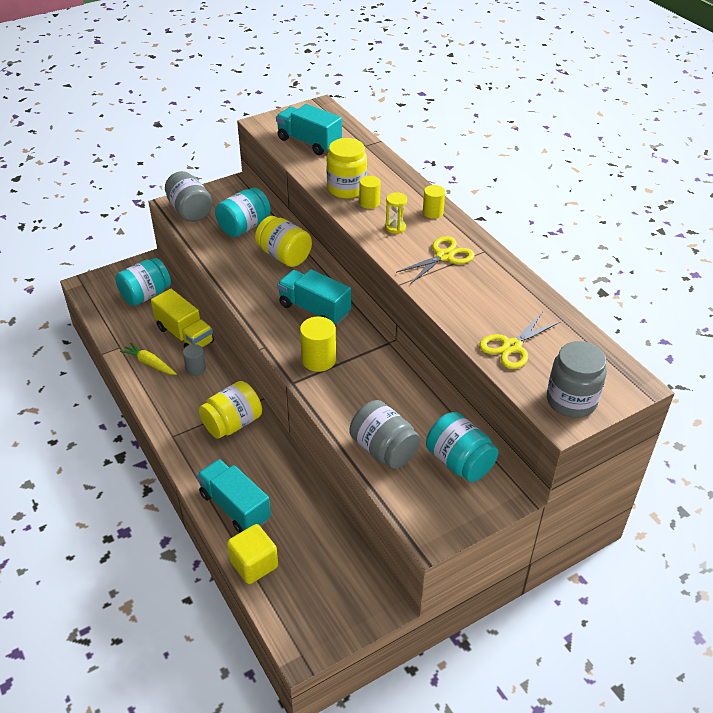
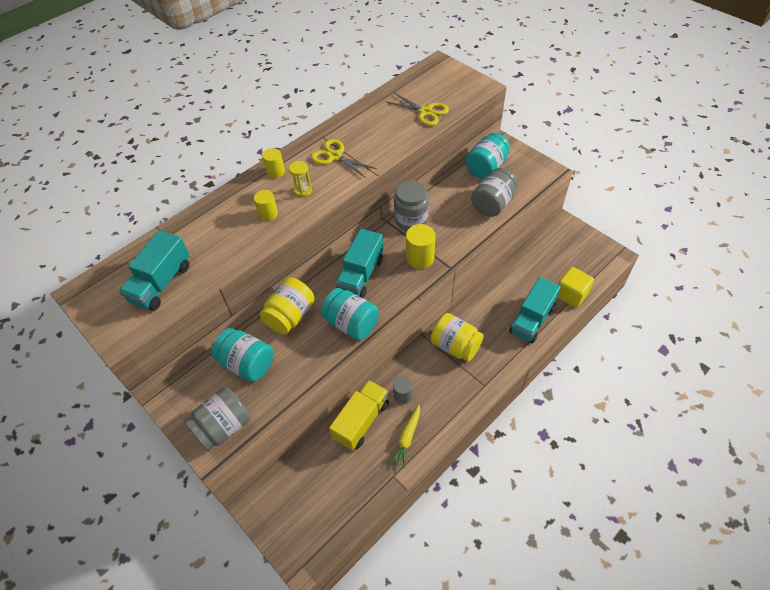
camera: 100 degrees left, 10 degrees up
turquoise jar [115,258,171,306] -> turquoise jar moved to [321,288,379,340]
yellow jar [326,138,367,199] -> none
grey jar [547,341,607,418] -> grey jar moved to [394,180,429,231]

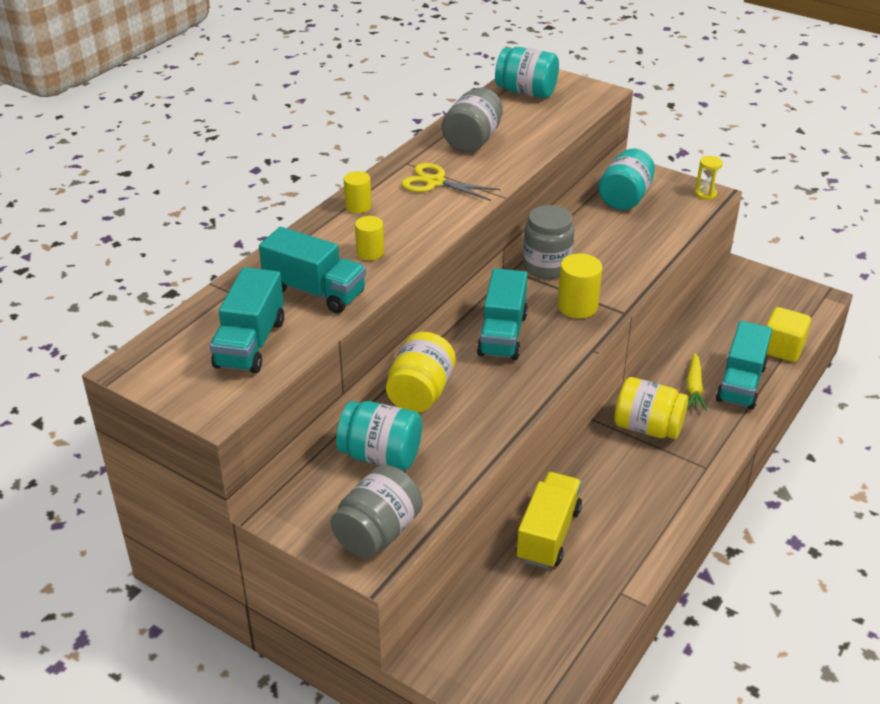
camera: 15 degrees left, 15 degrees down
yellow hourglass [289,161,312,197] -> yellow hourglass moved to [695,156,723,200]
turquoise jar [321,288,379,340] -> turquoise jar moved to [495,47,559,98]
yellow scissors [386,93,449,126] -> none
yellow carrot [390,404,420,468] -> yellow carrot moved to [686,353,707,411]
grey cylinder [393,377,413,404] -> none
grey jar [471,168,518,217] -> grey jar moved to [442,88,503,152]
none -> turquoise truck [259,227,366,313]

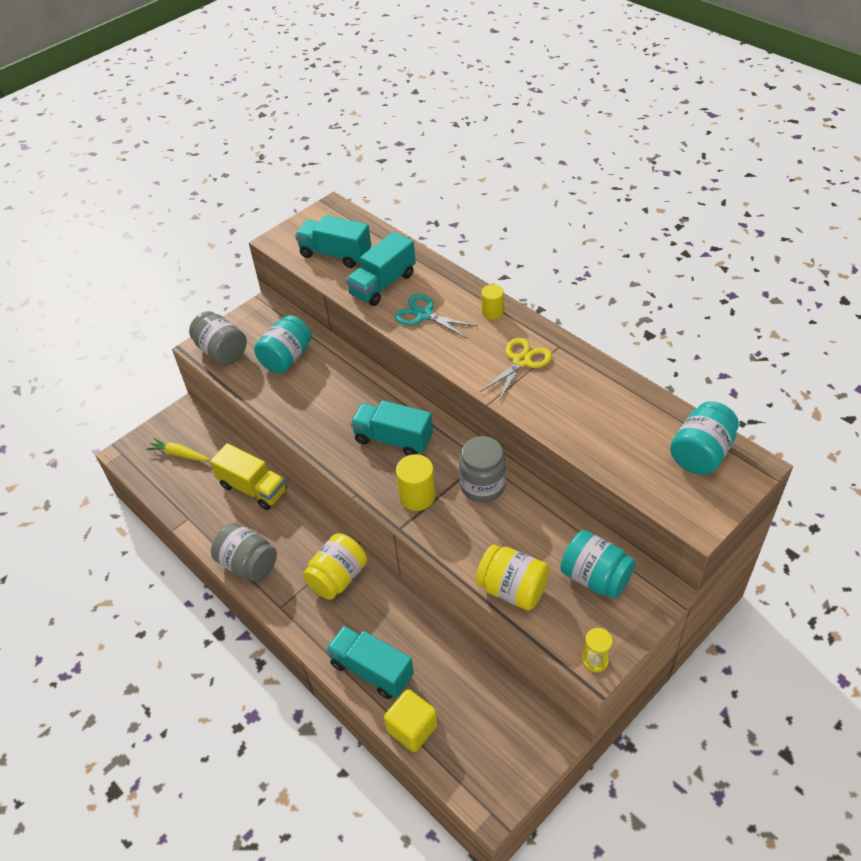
camera: 105 degrees right, 10 degrees up
yellow cylinder [355,216,384,260] -> turquoise scissors [395,294,477,338]
yellow jar [386,332,456,413] -> yellow jar moved to [476,545,549,610]
grey jar [442,88,503,152] -> grey jar moved to [211,523,277,582]
yellow carrot [686,353,707,411] -> yellow carrot moved to [146,438,210,461]

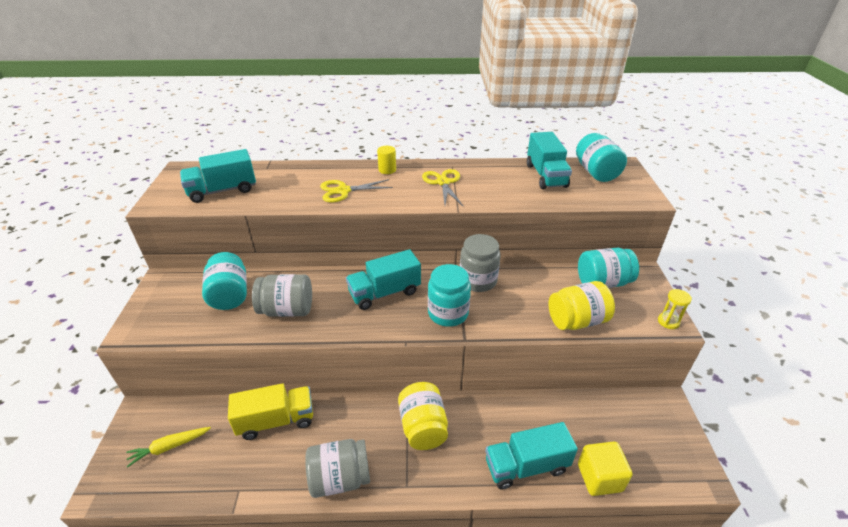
camera: 50 degrees left, 10 degrees down
grey jar [189,311,247,365] -> grey jar moved to [252,274,312,317]
turquoise truck [346,232,416,306] -> turquoise truck moved to [527,132,572,189]
turquoise scissors [395,294,477,338] -> yellow scissors [320,179,393,202]
yellow cylinder [396,454,435,511] -> turquoise jar [428,264,471,327]

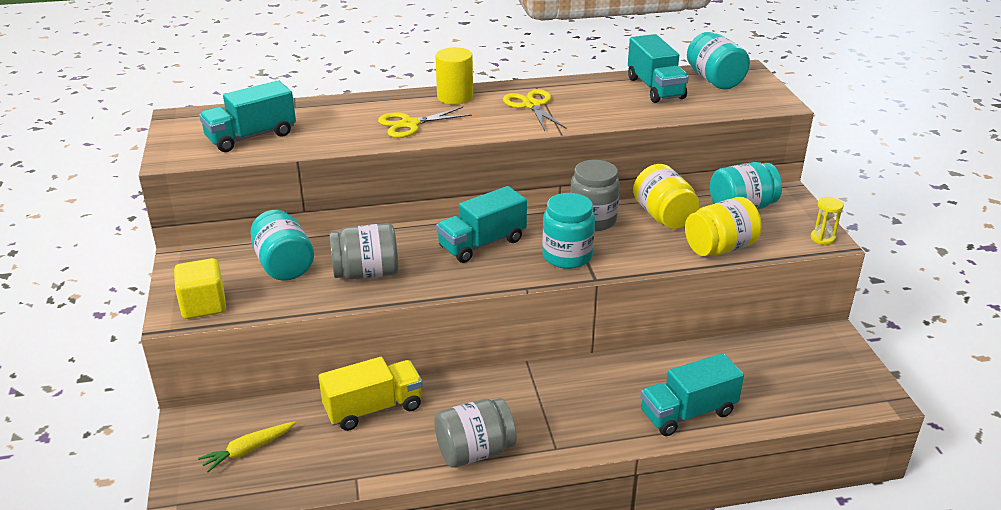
camera: 10 degrees left, 5 degrees down
yellow cylinder [377,146,396,174] -> yellow cylinder [436,47,473,104], size x1.56
yellow jar [398,382,448,450] -> yellow jar moved to [633,164,700,229]
yellow cube [578,441,633,496] -> yellow cube moved to [174,258,226,319]

